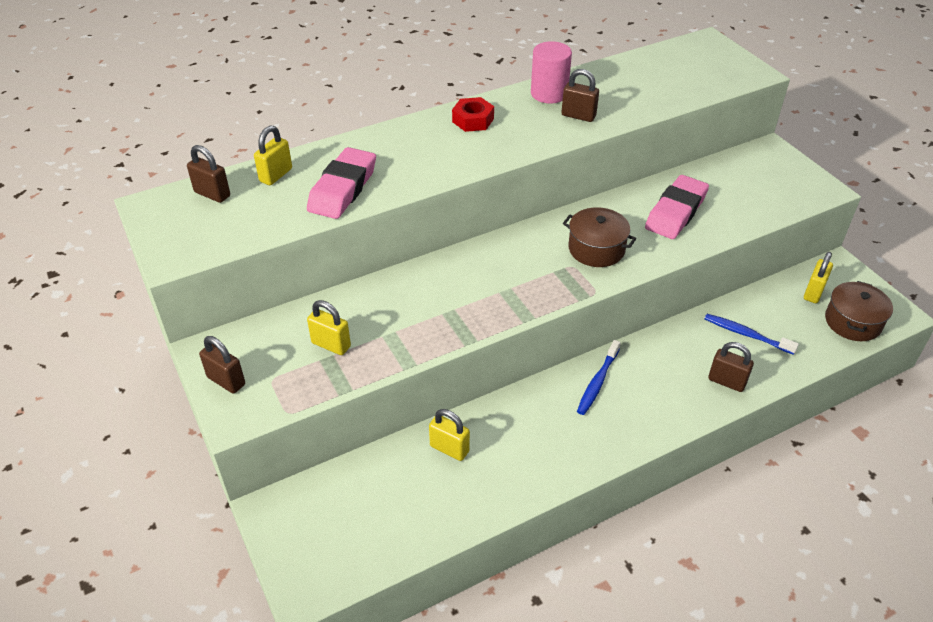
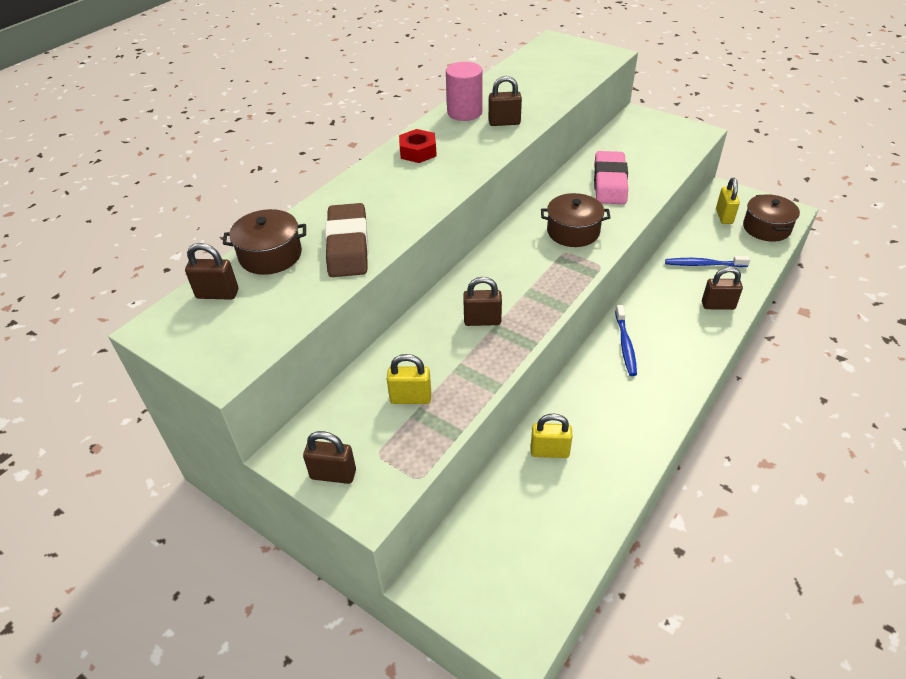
camera: 25 degrees left, 0 degrees up
yellow padlock [254,126,292,185] -> brown pot [223,209,306,275]
pink eraser [307,147,376,219] -> brown eraser [325,203,368,277]
none -> brown padlock [463,277,502,326]

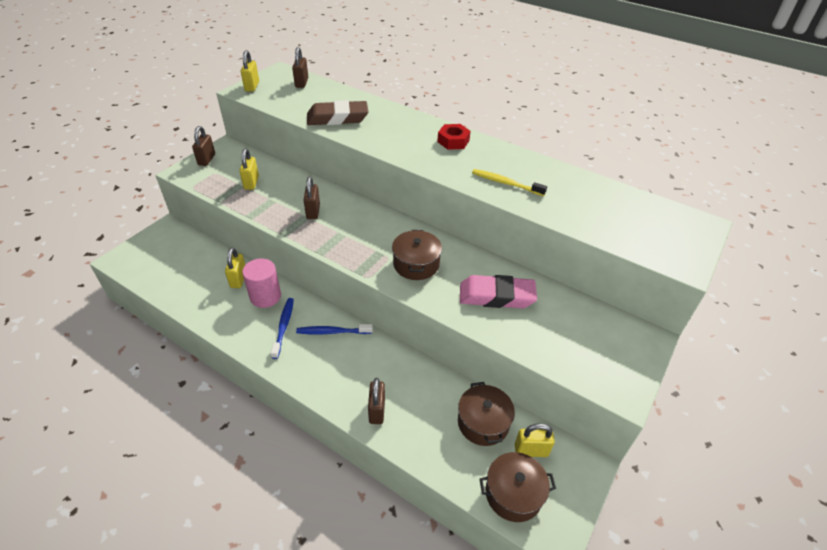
camera: 85 degrees right, 0 degrees up
brown pot [223,209,306,275] -> brown pot moved to [458,382,515,446]
pink cylinder [446,62,482,121] -> pink cylinder moved to [242,258,281,308]
brown padlock [489,76,522,126] -> yellow toothbrush [472,169,547,196]
blue toothbrush [665,256,750,267] -> blue toothbrush moved to [271,298,294,359]
none -> yellow padlock [241,50,259,92]

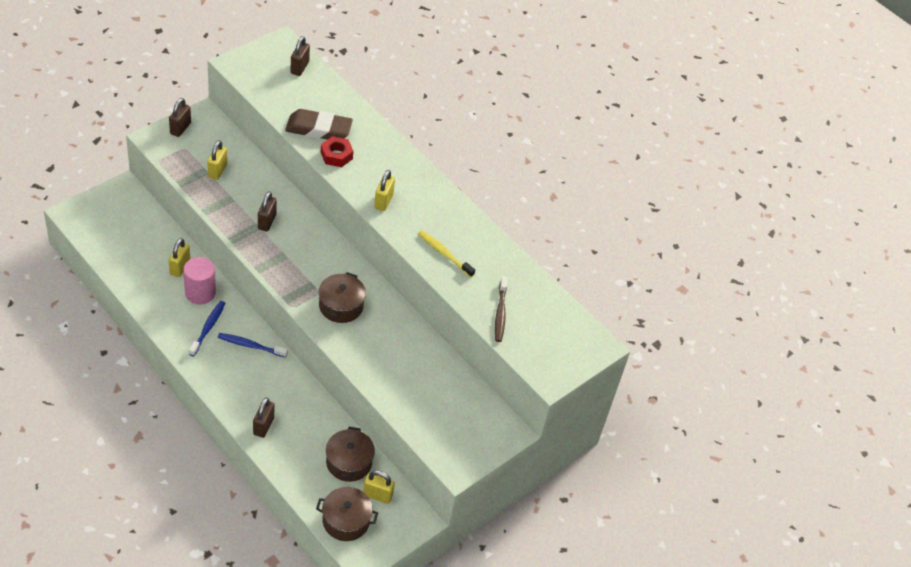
camera: 10 degrees right, 5 degrees up
yellow padlock [241,50,259,92] -> yellow padlock moved to [374,170,395,211]
red nut [437,124,471,150] -> red nut moved to [321,136,353,167]
pink eraser [460,275,537,308] -> none
none -> brown toothbrush [495,277,507,342]

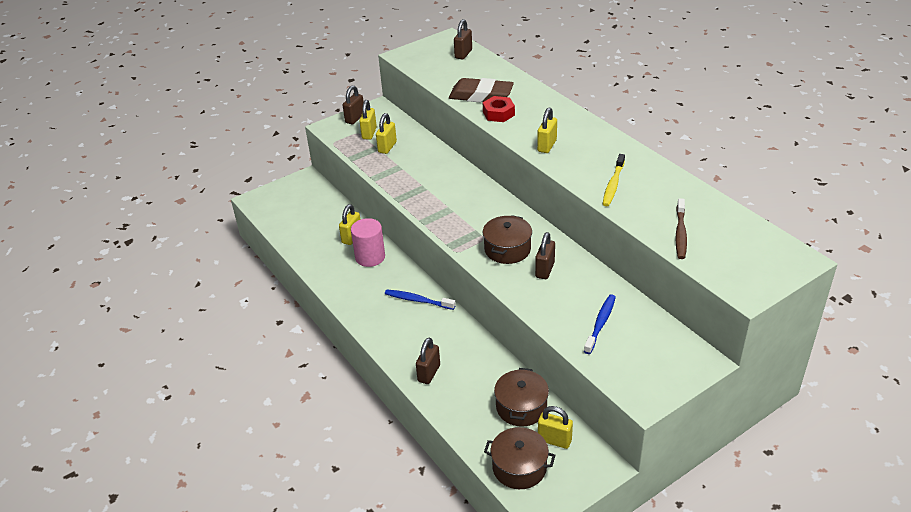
camera: 15 degrees right, 10 degrees down
blue toothbrush [189,301,225,356] -> blue toothbrush moved to [584,294,616,354]
brown padlock [258,191,277,231] -> brown padlock moved to [535,232,555,279]
yellow toothbrush [418,230,475,277] -> yellow toothbrush turned 120 degrees counterclockwise [603,154,625,206]
none -> yellow padlock [359,100,377,140]

